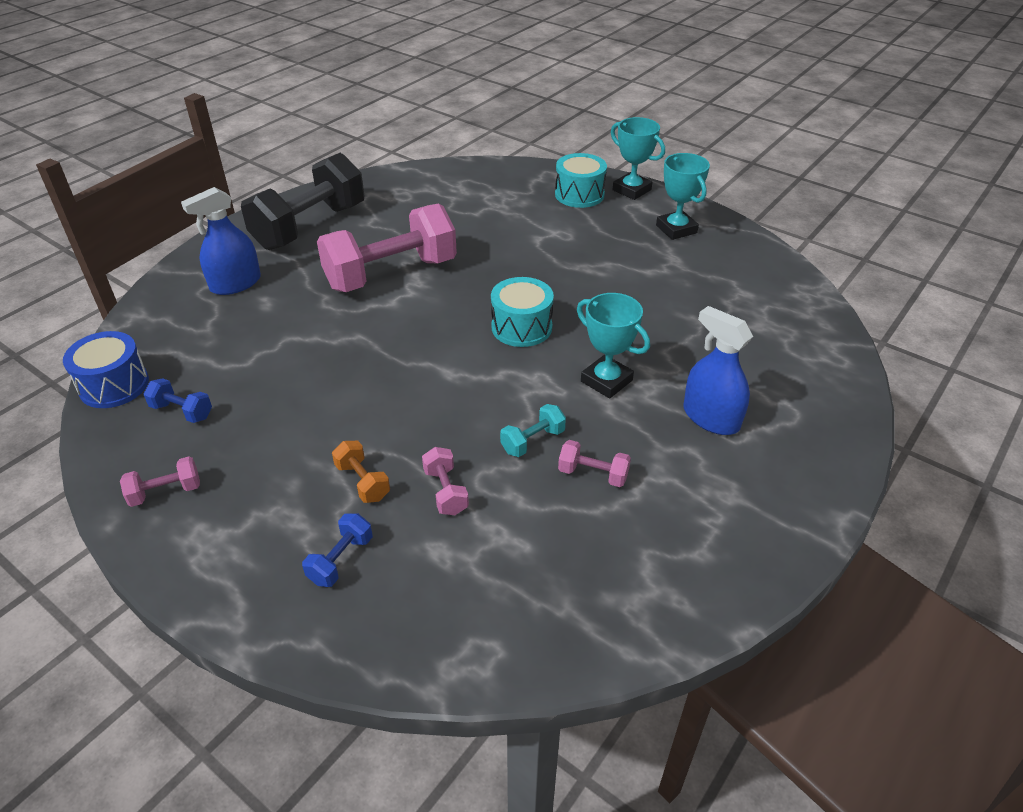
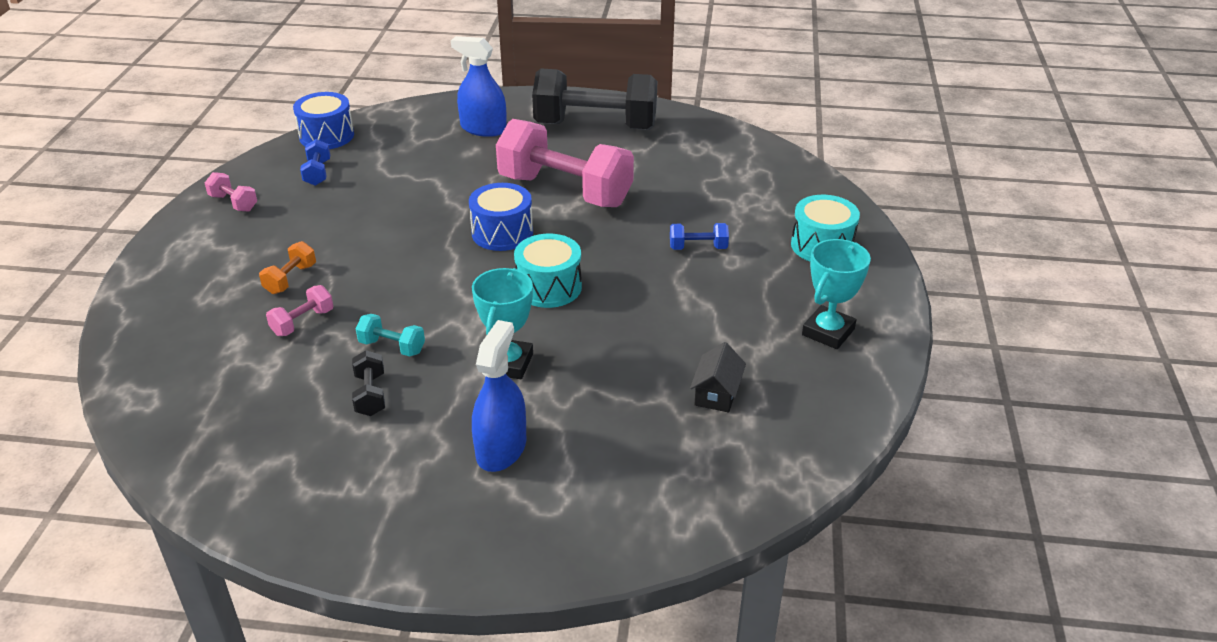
camera: 60 degrees right, 5 degrees down
blue dumbbell [302,513,373,587] -> blue dumbbell moved to [670,223,729,250]
pink dumbbell [558,440,631,487] -> black dumbbell [352,350,385,416]
turquoise trophy [611,117,665,200] -> none
none -> blue drum [469,183,533,251]
none -> black house [690,342,746,413]

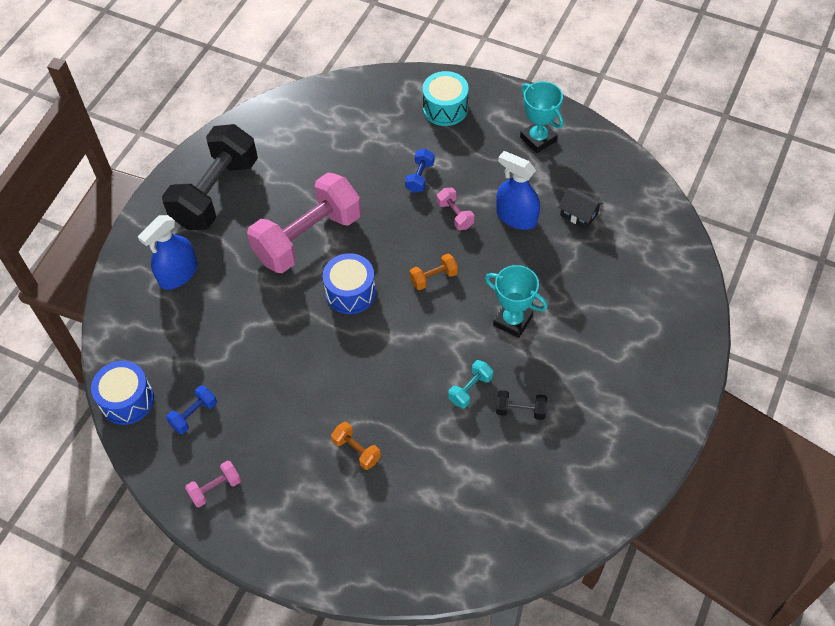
camera: 70 degrees left, 20 degrees up
pink dumbbell [266,285,333,336] -> pink dumbbell moved to [437,188,474,230]
blue dumbbell [300,139,330,186] -> blue dumbbell turned 60 degrees counterclockwise [166,385,217,434]
blue spray bottle [472,320,526,472] -> blue spray bottle moved to [496,151,540,230]
turquoise drum [514,234,582,308] -> orange dumbbell [410,254,458,290]

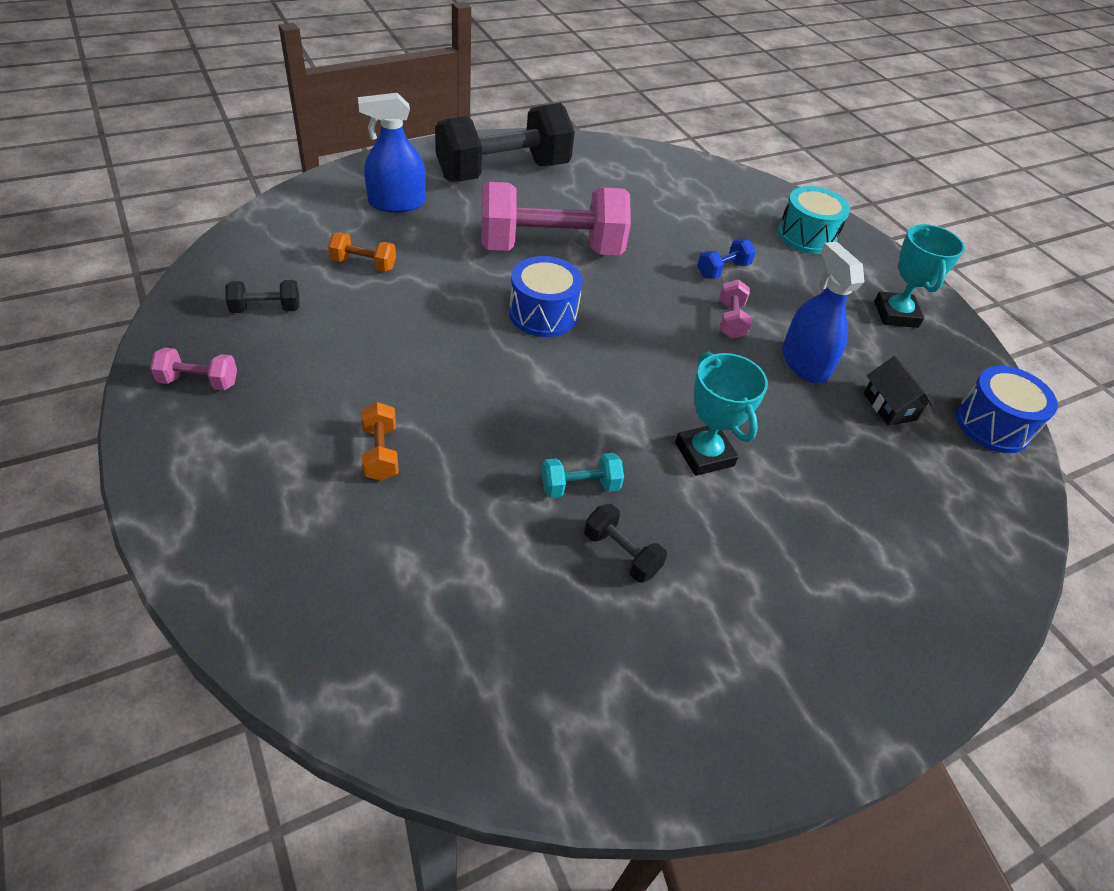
camera: 30 degrees right, 10 degrees down
blue drum [91,361,154,425] -> blue drum moved to [956,366,1058,453]
blue dumbbell [166,385,217,434] -> black dumbbell [225,280,300,313]
orange dumbbell [410,254,458,290] -> orange dumbbell moved to [328,232,396,272]

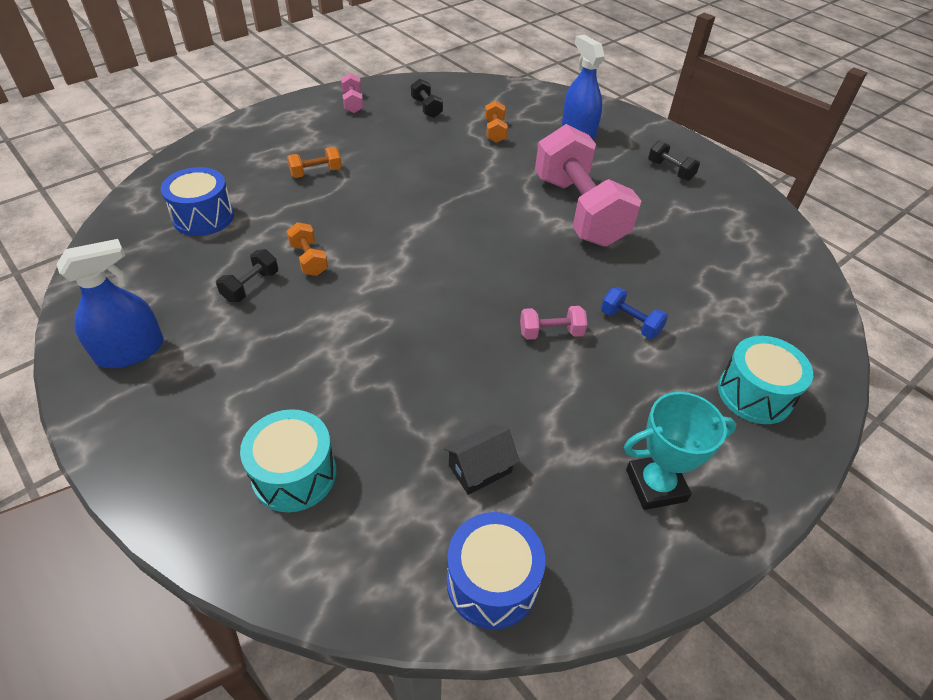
camera: 80 degrees right, 0 degrees up
black dumbbell [435,103,575,182] -> black dumbbell [648,140,700,181], size x0.41
blue drum [509,256,583,337] -> blue drum moved to [161,167,234,236]
turquoise dumbbell [542,453,624,498] -> orange dumbbell [287,222,328,276]
turquoise trophy [675,352,768,476] -> none
blue spray bottle [782,241,864,383] -> blue spray bottle moved to [57,239,164,368]
none -> turquoise drum [240,409,336,512]

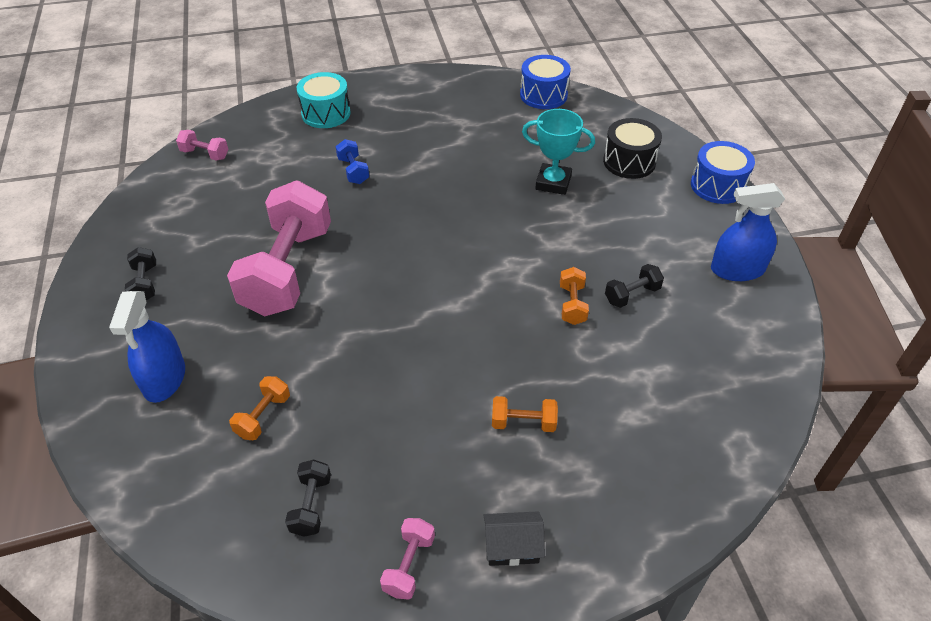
camera: 150 degrees left, 0 degrees up
blue drum [161,167,234,236] -> blue drum moved to [691,141,755,204]
turquoise drum [240,409,336,512] -> black drum [603,118,662,179]
black house [444,425,520,495] -> black house moved to [483,511,545,566]
pink dumbbell [520,306,588,340] -> pink dumbbell moved to [176,130,228,161]
turquoise trophy [624,392,736,510] -> turquoise trophy moved to [522,109,595,195]

